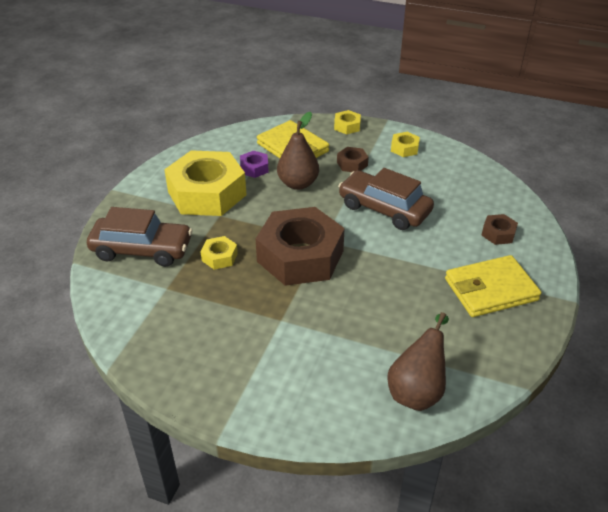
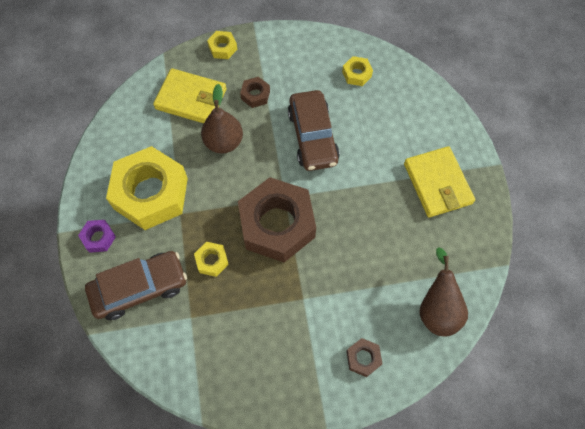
camera: 30 degrees left, 25 degrees up
purple nut [240,150,269,178] -> purple nut moved to [78,220,116,253]
brown car [338,168,434,230] -> brown car turned 105 degrees counterclockwise [288,90,340,171]
yellow nut [391,132,420,157] -> yellow nut moved to [342,56,373,86]
yellow wallet [445,255,541,317] -> yellow wallet turned 60 degrees counterclockwise [404,146,475,217]
brown nut [482,214,518,245] -> brown nut moved to [346,338,382,377]

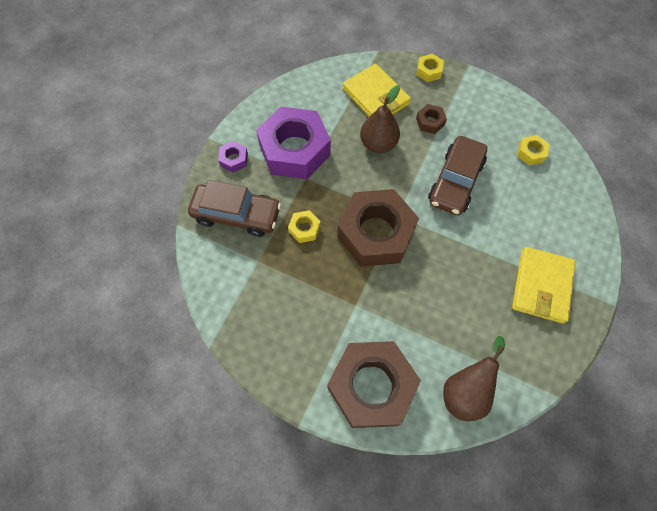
camera: 35 degrees right, 0 degrees up
yellow nut [106,146,188,230] -> purple nut [256,107,331,179]
brown nut [346,338,382,377] -> brown nut [328,341,421,428], size x2.40

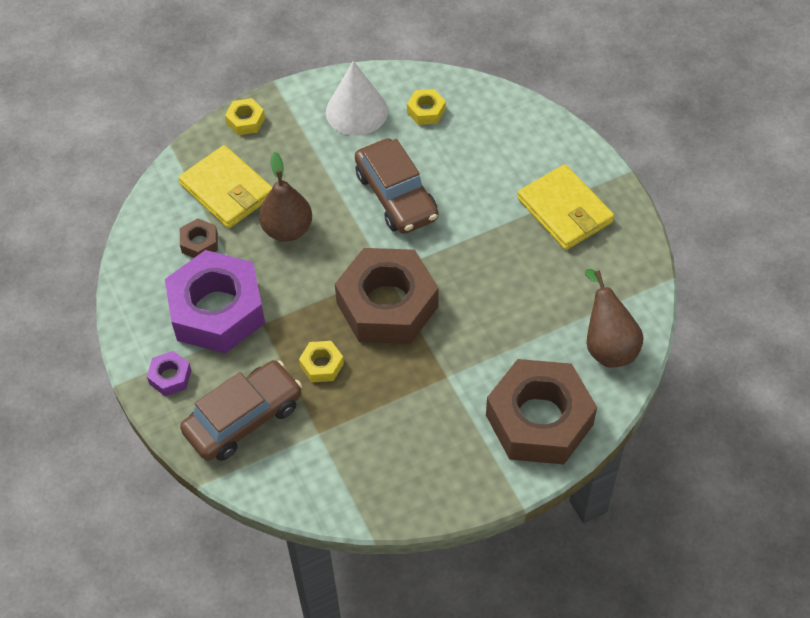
camera: 50 degrees left, 10 degrees down
yellow wallet [342,64,411,117] -> yellow wallet turned 45 degrees clockwise [179,145,273,228]
brown nut [416,104,447,134] -> brown nut moved to [180,218,218,258]
none -> white cone [326,61,388,136]

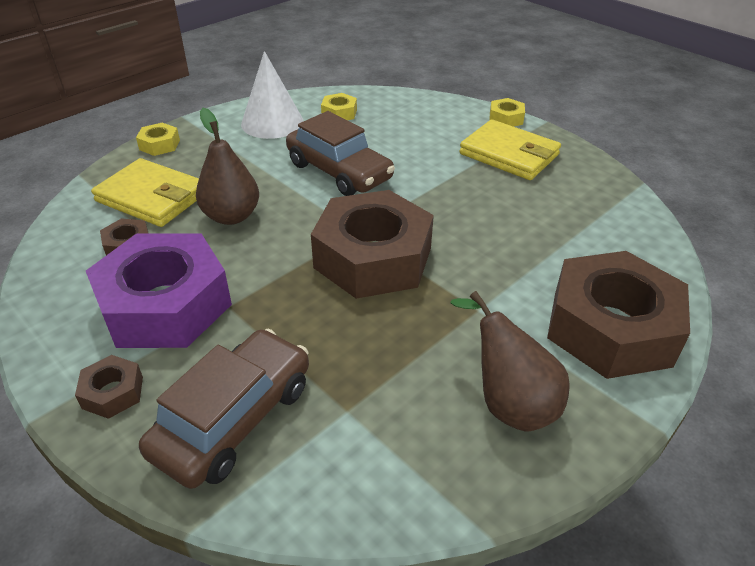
camera: 20 degrees left, 15 degrees down
purple nut [147,351,191,396] -> brown nut [75,355,143,419]
yellow nut [299,341,344,382] -> yellow nut moved to [490,98,525,127]
brown pear [585,269,644,368] -> brown pear moved to [450,291,570,432]

